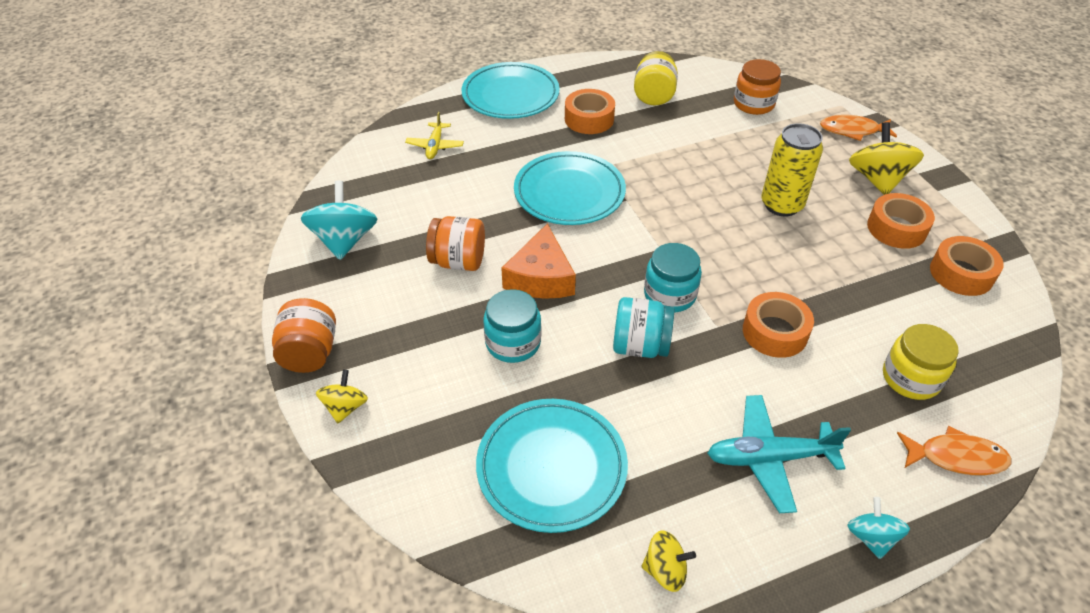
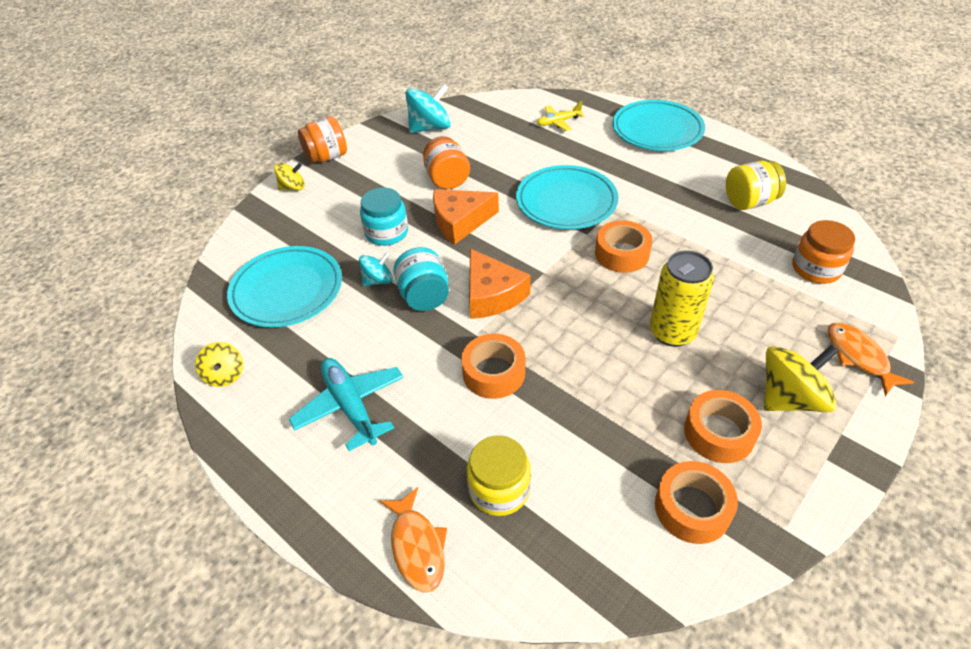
camera: 65 degrees right, 0 degrees up
orange tape [565,89,615,134] -> orange tape moved to [595,220,653,273]
turquoise jar [644,243,702,312] -> orange cheese [469,249,531,319]
turquoise spinning top [847,497,910,559] -> turquoise spinning top moved to [359,252,393,286]

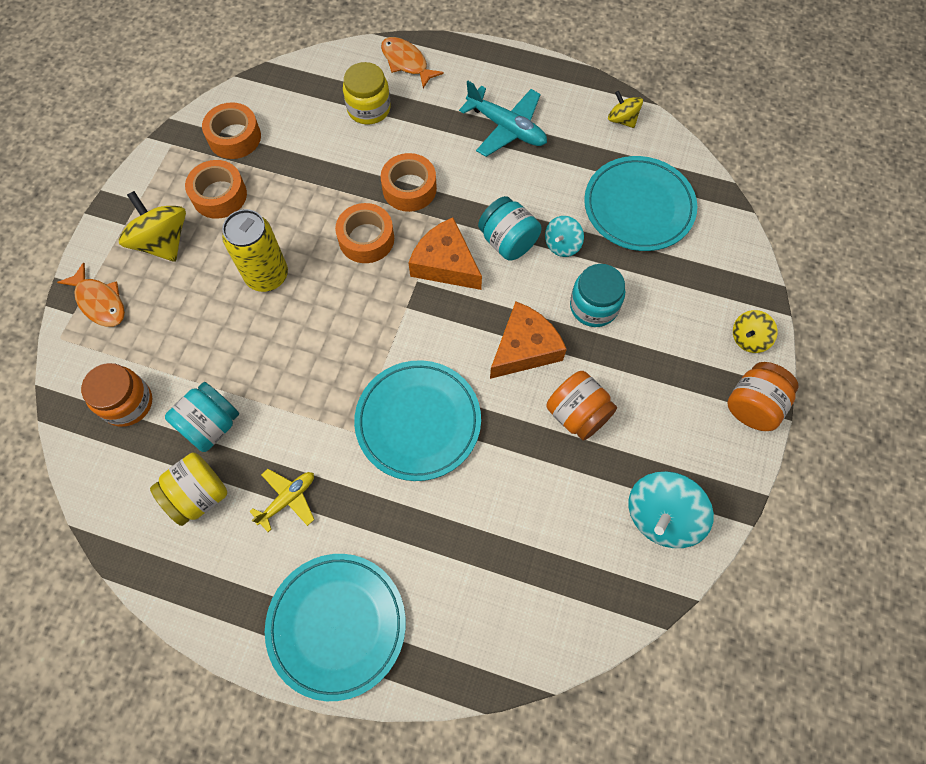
camera: 155 degrees right, 20 degrees up
yellow plane [537,101,584,131] -> yellow plane moved to [249,469,314,532]
orange tape [595,220,653,273] -> orange tape moved to [335,203,394,263]
yellow spinning top [764,345,839,412] -> yellow spinning top turned 105 degrees clockwise [119,191,186,262]
none -> turquoise jar [165,382,239,452]

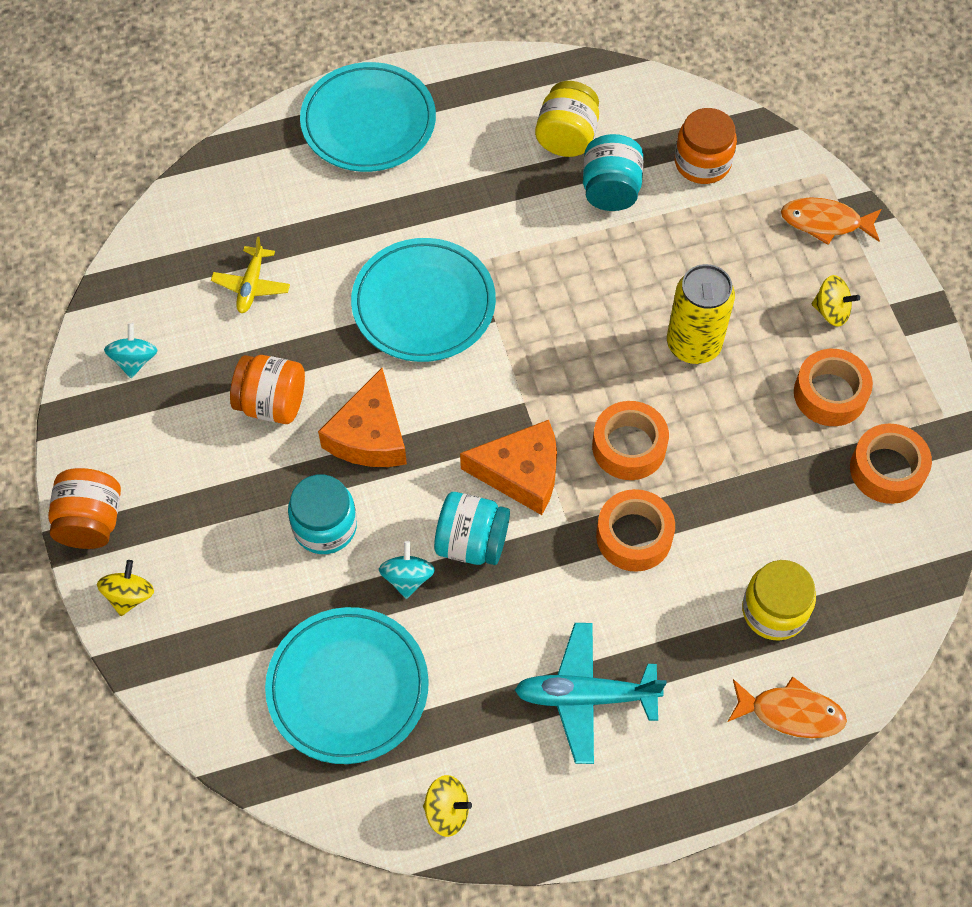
camera: 145 degrees right, 5 degrees down
yellow spinning top [119,191,186,262] -> yellow spinning top [812,275,860,327], size x0.58
yellow plane [249,469,314,532] -> yellow plane moved to [211,236,290,313]
turquoise spinning top [629,471,714,548] -> turquoise spinning top [104,323,158,378], size x0.58

